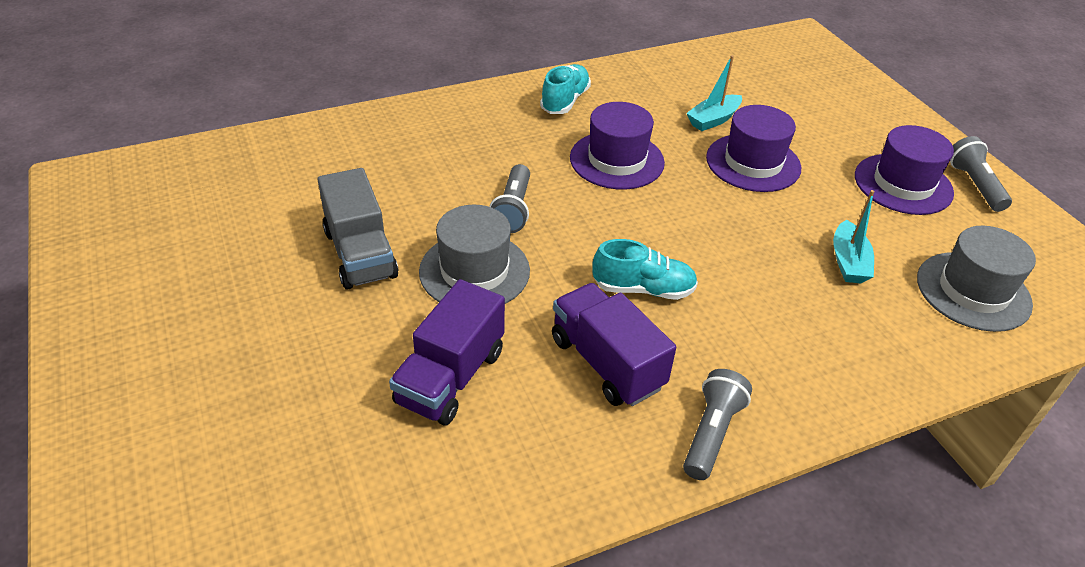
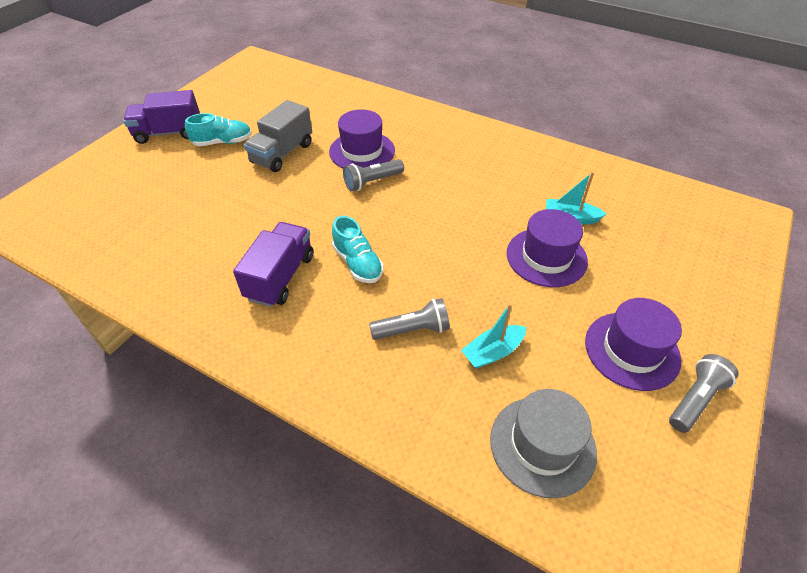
camera: 55 degrees right, 5 degrees up
purple truck [389,279,505,426] -> purple truck moved to [123,90,200,144]
grey hat [419,205,530,304] -> none
turquoise shoe [540,64,591,114] -> turquoise shoe moved to [185,113,252,146]
purple hat [570,102,665,189] -> purple hat moved to [329,109,395,168]
grey flashlight [683,369,752,480] -> grey flashlight moved to [369,298,450,340]

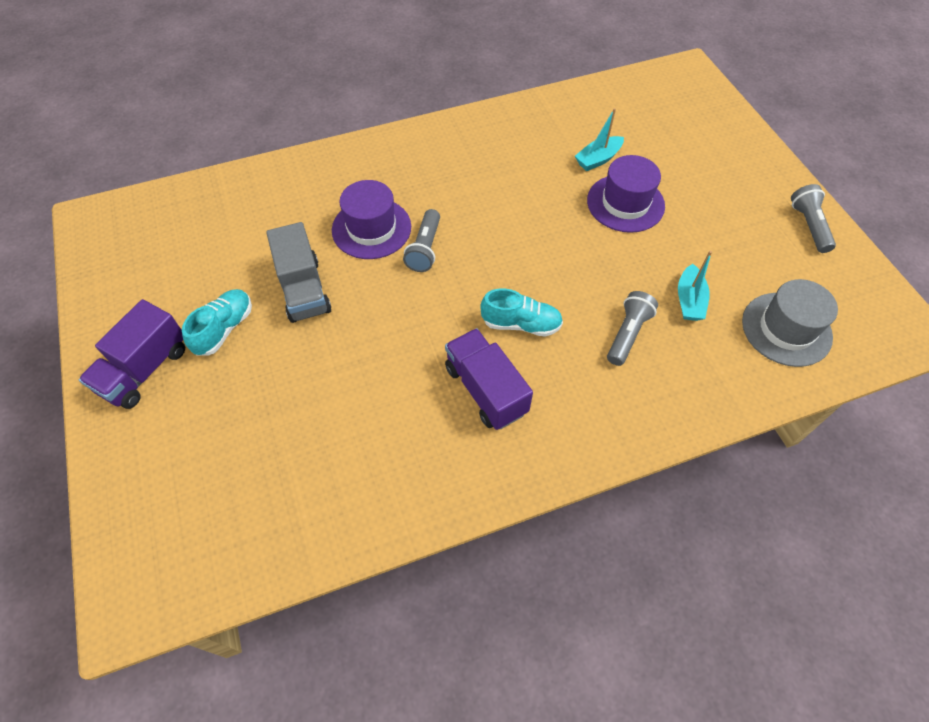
camera: 50 degrees left, 10 degrees up
purple hat [585,298,682,391] -> none

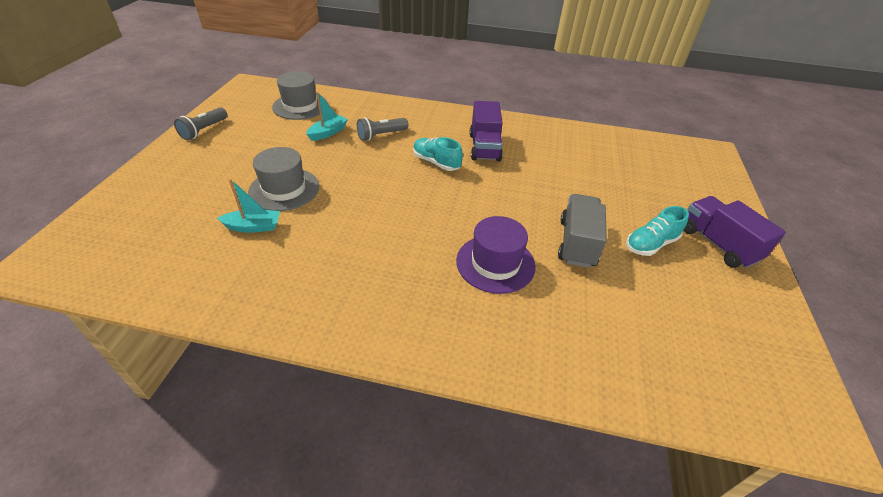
camera: 150 degrees left, 15 degrees down
purple truck [79,299,185,409] -> purple truck turned 90 degrees counterclockwise [683,196,786,268]
grey flashlight [403,209,440,272] -> none
purple hat [587,155,665,233] -> grey hat [248,147,319,211]

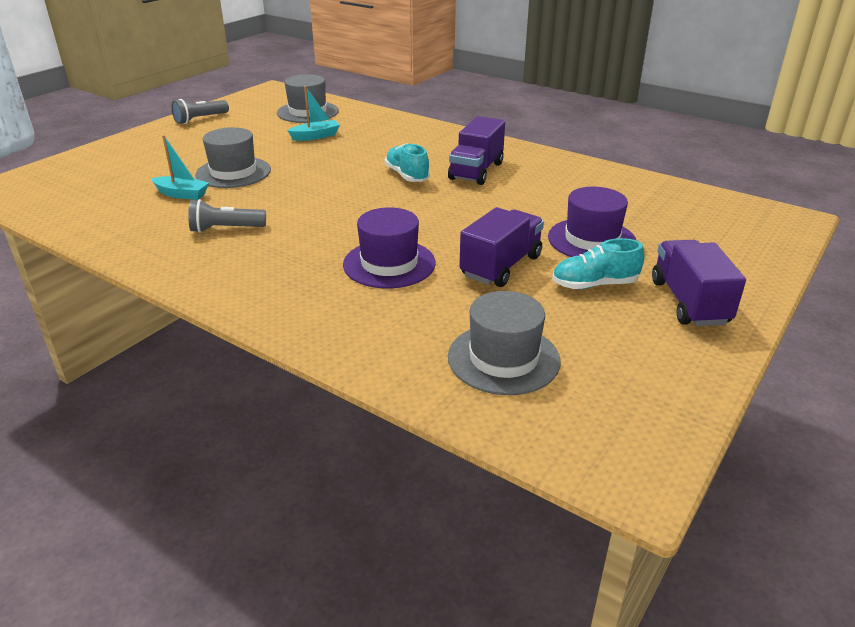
camera: 25 degrees right, 10 degrees down
grey flashlight [357,117,408,141] -> grey flashlight moved to [188,199,266,233]
grey truck [558,194,607,268] -> purple truck [459,207,544,287]
none -> grey hat [448,291,561,395]
none -> purple hat [548,187,636,257]

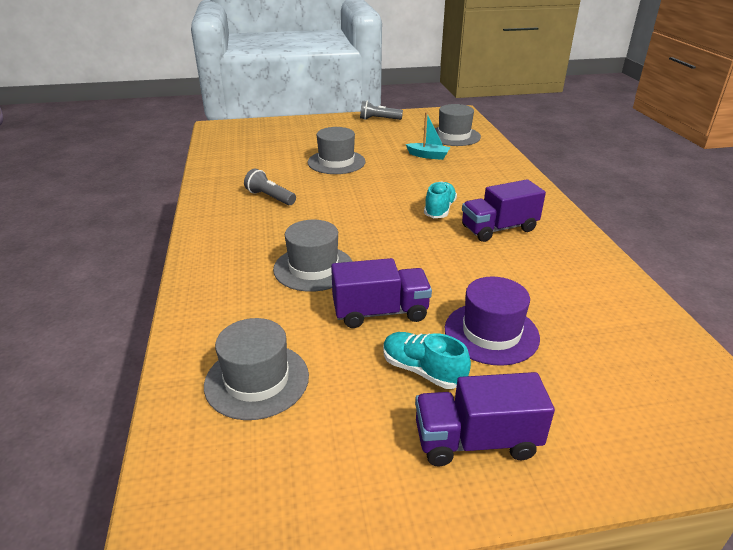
camera: 45 degrees right, 0 degrees up
turquoise boat [151,135,209,200] -> none
purple hat [343,207,436,288] -> grey hat [273,220,353,292]
purple truck [652,240,746,326] -> purple truck turned 135 degrees counterclockwise [415,372,555,466]

